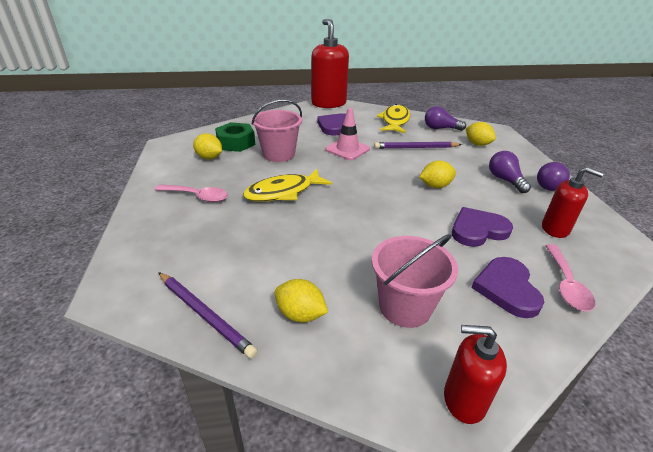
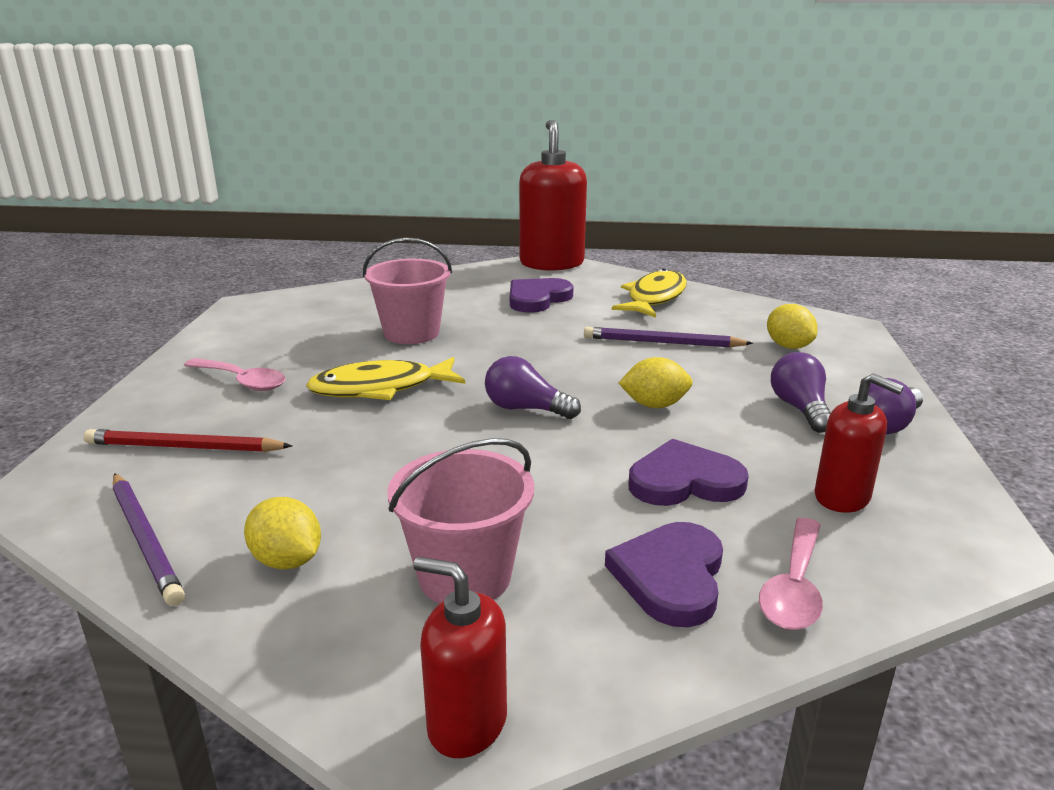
camera: 15 degrees right, 10 degrees down
yellow lemon [193,133,222,159] -> none
green nut [215,122,255,152] -> none
pink traffic cone [325,108,370,160] -> none
purple light bulb [425,106,466,131] -> purple light bulb moved to [485,356,581,419]
none -> red pencil [83,429,292,452]

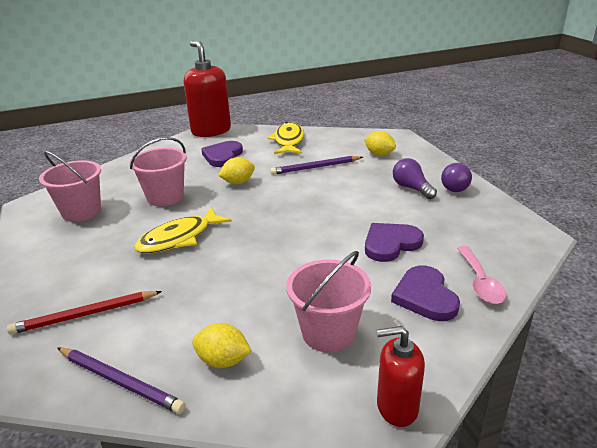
camera: 25 degrees left, 5 degrees up
pink spoon [184,358,286,391] -> none
purple light bulb [485,356,581,419] -> none
yellow lemon [619,357,693,408] -> yellow lemon moved to [218,157,255,184]
red soap dispenser [815,373,904,513] -> none
none -> pink bucket [39,151,101,222]

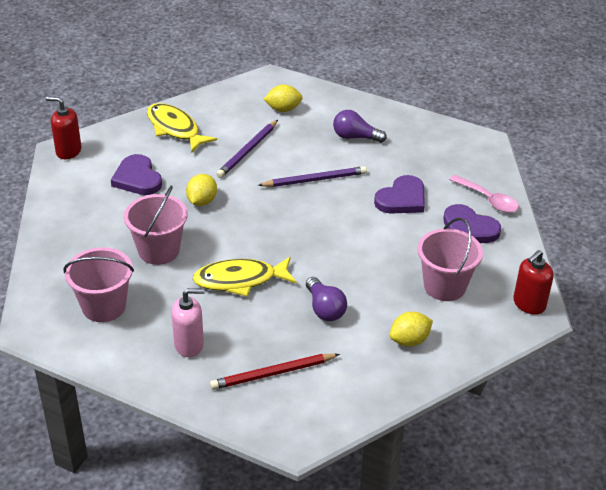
camera: 45 degrees left, 10 degrees up
red pencil [7,291,162,335] -> red pencil turned 45 degrees clockwise [210,354,340,390]
purple pencil [57,348,186,414] -> purple pencil moved to [258,166,367,187]
yellow fish [134,207,232,254] -> yellow fish turned 75 degrees clockwise [193,257,297,297]
red soap dispenser [184,41,231,137] -> red soap dispenser [46,97,81,159], size x0.56
purple heart [365,223,424,262] -> purple heart turned 150 degrees counterclockwise [374,175,425,214]
purple light bulb [441,163,472,192] -> purple light bulb moved to [306,277,347,321]
none -> pink soap dispenser [172,288,205,357]

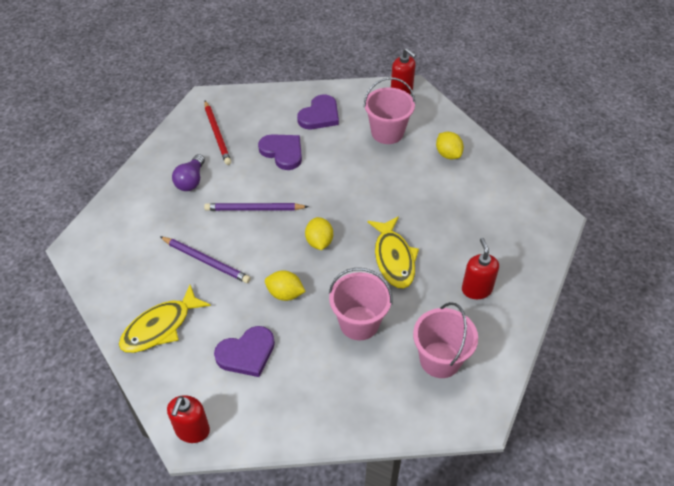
camera: 90 degrees left, 10 degrees up
pink soap dispenser [172,288,205,357] -> red soap dispenser [462,238,499,299]
red pencil [210,354,340,390] -> red pencil moved to [204,101,231,165]
purple pencil [258,166,367,187] -> purple pencil turned 75 degrees counterclockwise [204,203,309,211]
yellow lemon [264,85,303,112] -> yellow lemon moved to [305,217,333,250]
purple light bulb [306,277,347,321] -> none
pink spoon [449,175,519,213] -> none

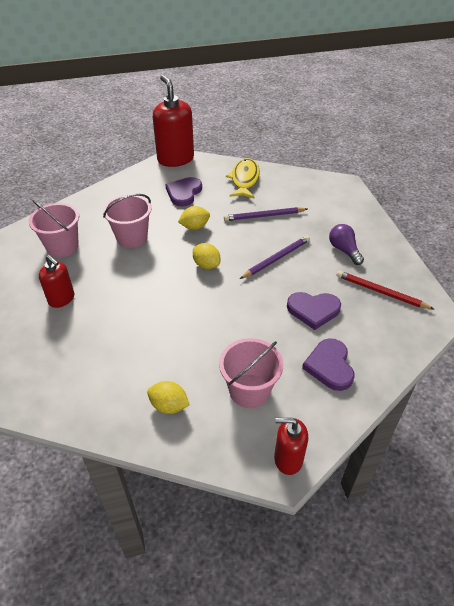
camera: 140 degrees right, 5 degrees down
red soap dispenser [167,395,210,443] -> red soap dispenser [153,75,194,167], size x1.78
yellow fish [368,216,419,289] -> none

